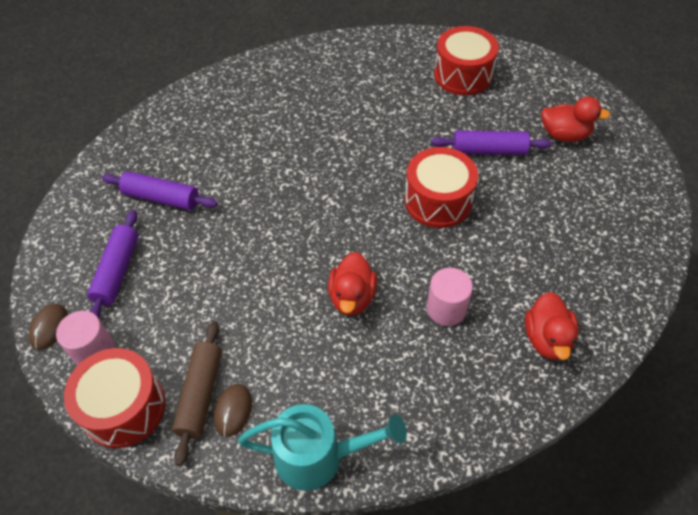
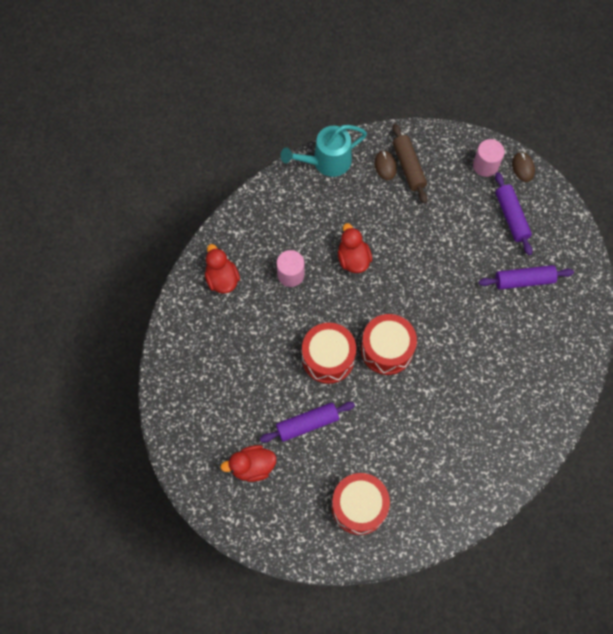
camera: 155 degrees right, 15 degrees up
red drum [64,348,165,448] -> red drum moved to [361,314,417,375]

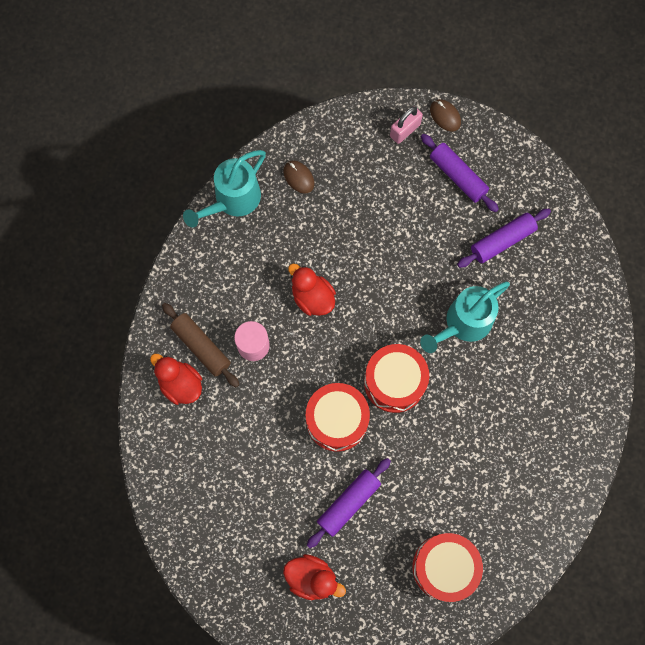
camera: 25 degrees left, 5 degrees up
red duck [220,445,276,482] -> red duck turned 120 degrees counterclockwise [283,554,346,600]
brown rolling pin [392,124,427,203] -> brown rolling pin moved to [162,303,240,388]
pink cylinder [473,139,505,177] -> pink padlock [390,106,423,144]
none -> turquoise watering can [420,282,510,353]

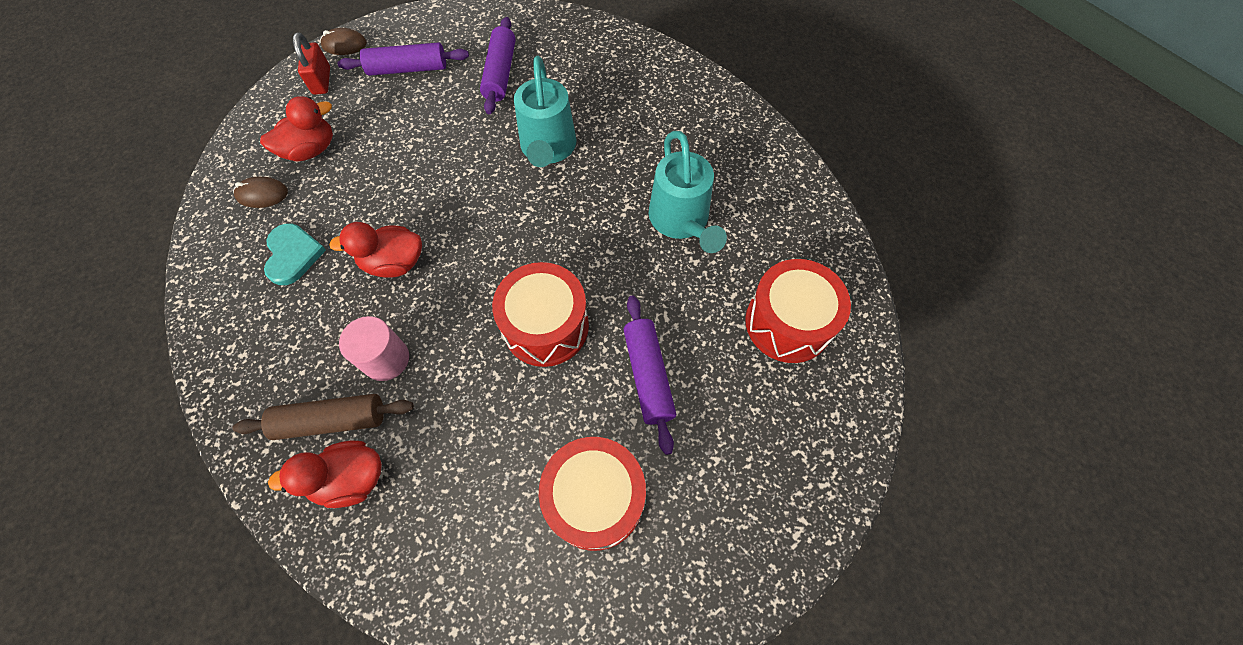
camera: 55 degrees left, 10 degrees down
turquoise watering can [183,150,266,228] -> turquoise watering can moved to [649,131,727,253]
red duck [283,554,346,600] -> red duck moved to [260,96,333,162]
red drum [364,344,429,413] -> red drum moved to [539,437,646,551]
pink padlock [390,106,423,144] -> red padlock [293,32,330,95]
none -> turquoise heart [264,223,326,285]

